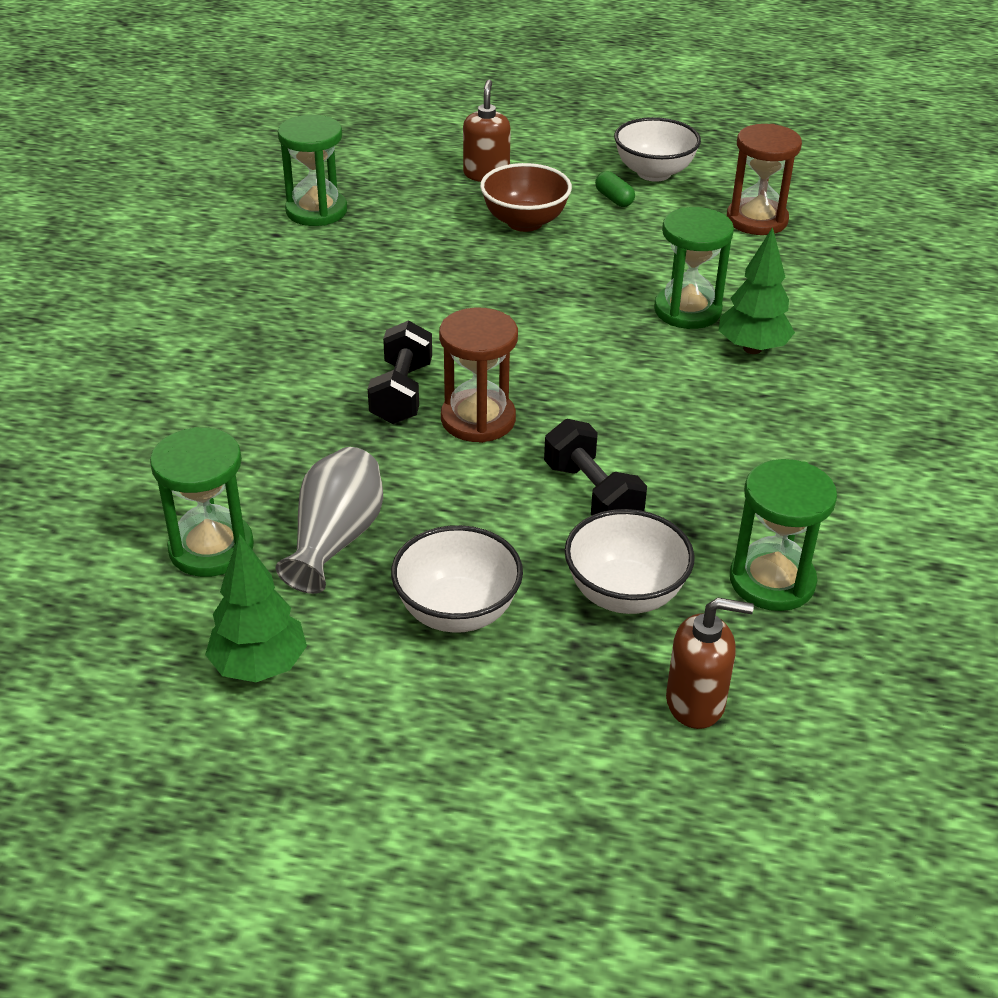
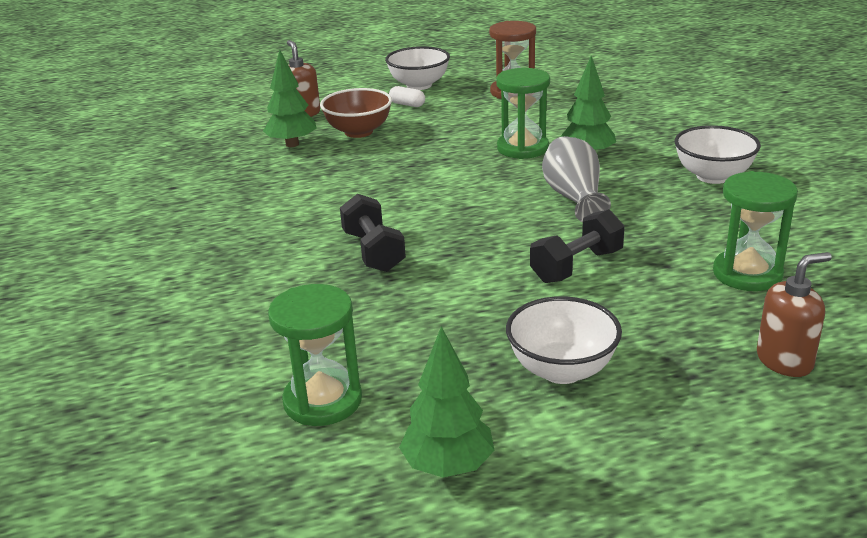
camera: 25 degrees left, 10 degrees down
grey vase [276,447,383,594] -> grey vase moved to [542,136,611,222]
green hourglass [278,115,347,226] -> none
brown hourglass [439,308,518,443] -> none
black dumbbell [544,419,647,515] -> black dumbbell turned 75 degrees counterclockwise [530,209,625,283]
white bowl [565,509,695,614] -> white bowl moved to [675,125,761,184]
green capsule [595,171,635,207] -> white capsule [389,86,425,107]
none -> green tree [263,49,317,147]

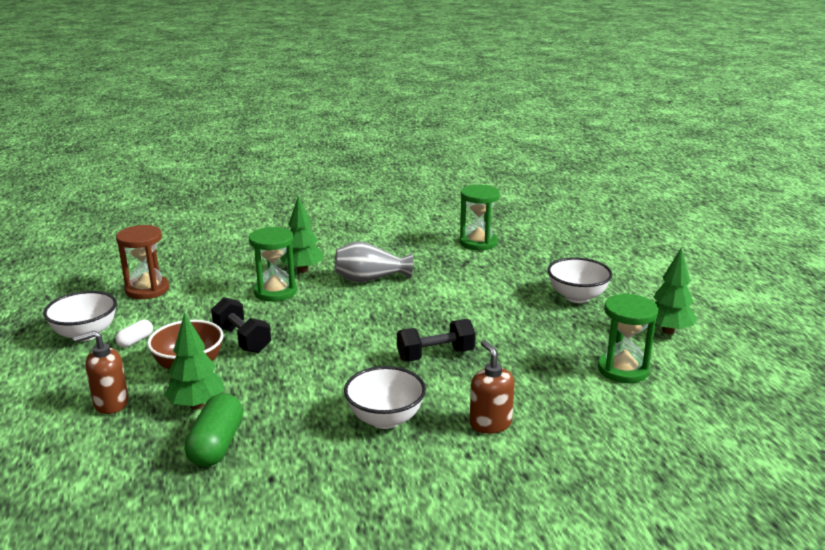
camera: 90 degrees left, 5 degrees down
black dumbbell [530,209,625,283] -> black dumbbell moved to [211,297,271,353]
white bowl [675,125,761,184] -> white bowl moved to [344,366,426,429]
brown soap dispenser [757,252,832,377] -> brown soap dispenser moved to [470,340,515,434]
none -> green capsule [184,393,243,467]

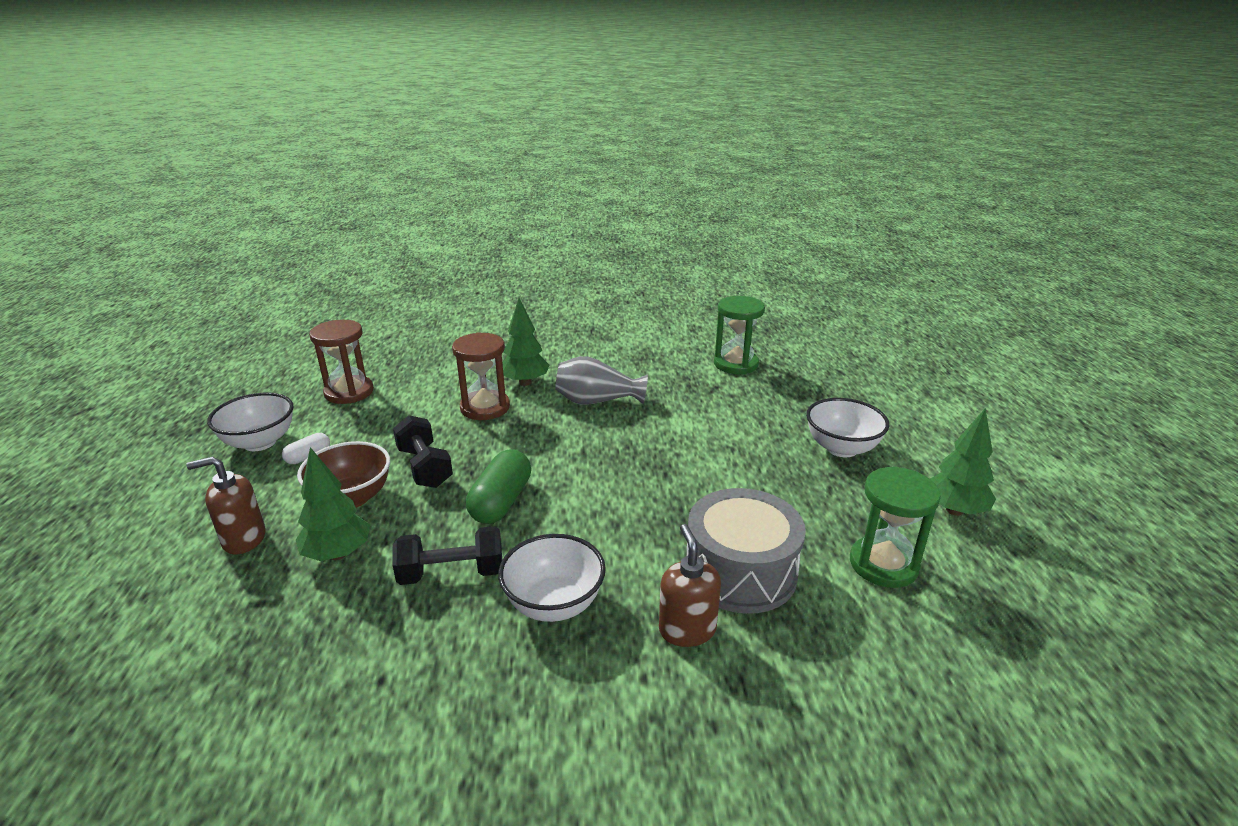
camera: 10 degrees right, 5 degrees up
green capsule [184,393,243,467] -> green capsule moved to [466,449,531,524]
green hourglass [249,227,297,302] -> brown hourglass [452,332,510,420]
black dumbbell [397,319,476,362] -> black dumbbell moved to [392,526,502,585]
none -> grey drum [687,488,806,614]

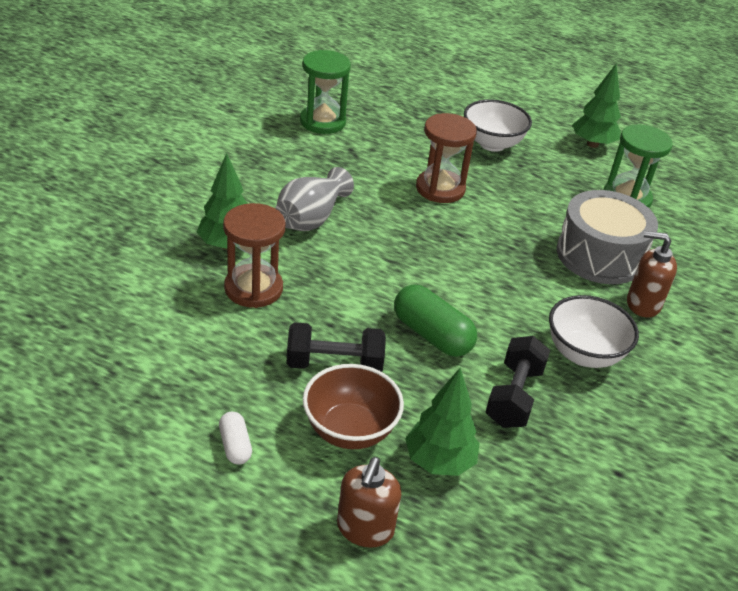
camera: 65 degrees left, 10 degrees up
white bowl [207,393,293,451] -> none
brown hourglass [309,320,374,404] -> brown hourglass moved to [416,113,477,203]

